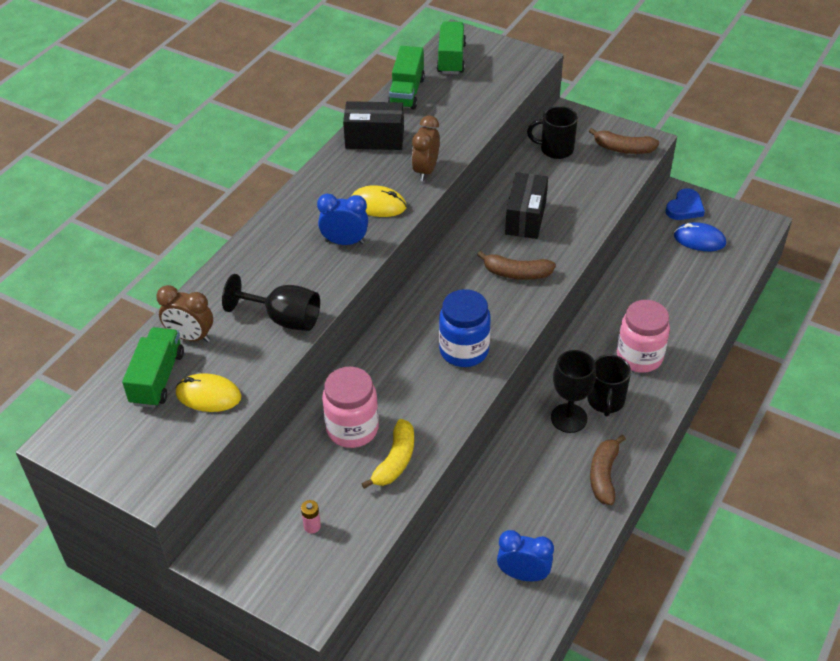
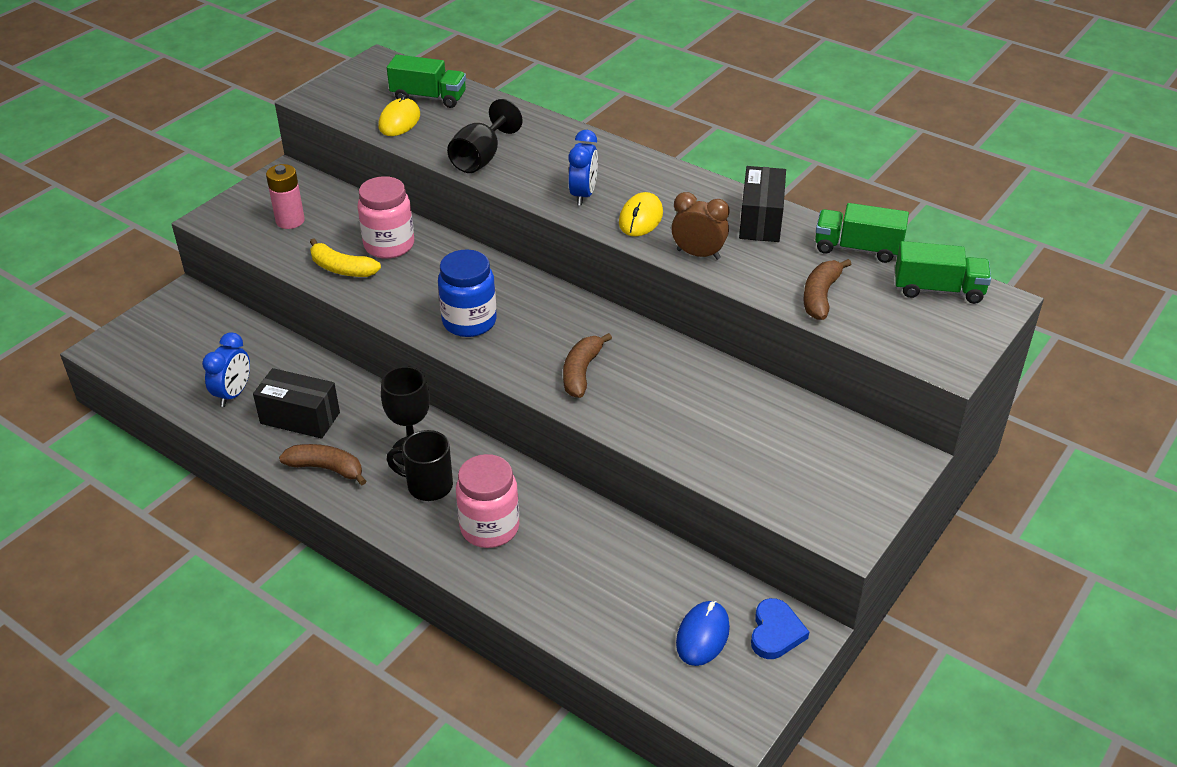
camera: 95 degrees right, 5 degrees down
brown clock [156,285,213,342] -> none
pink battery [301,500,321,534] -> pink battery [266,164,305,229], size x1.90
black box [505,172,548,239] -> black box moved to [253,368,340,439]
black mug [527,106,578,159] -> none
brown banana [589,128,659,154] -> brown banana moved to [803,259,851,320]
blue heart [666,188,705,220] -> blue heart turned 120 degrees counterclockwise [751,598,809,659]

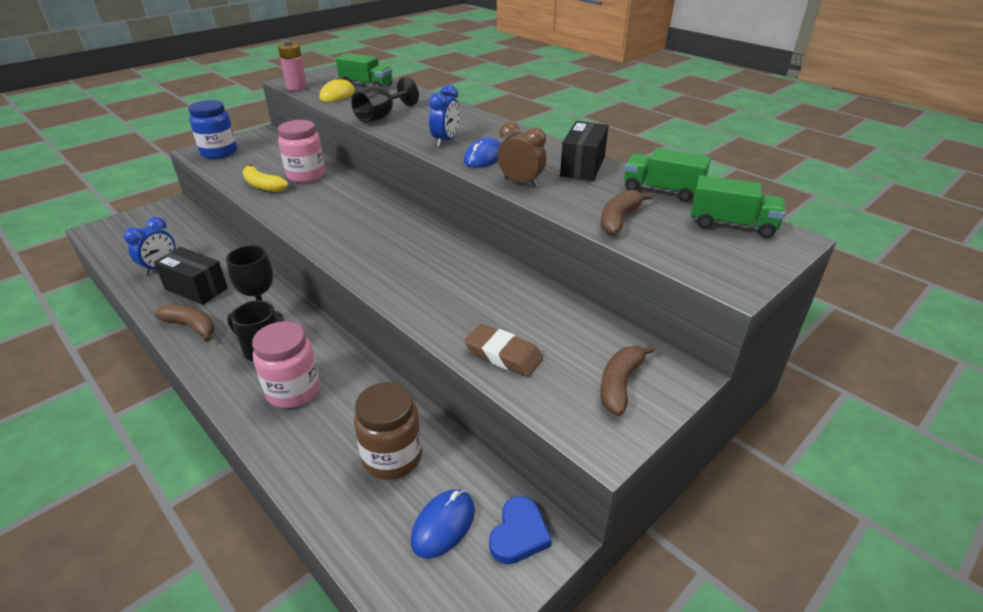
camera: 10 degrees right, 5 degrees down
pink battery [266,164,305,229] -> pink battery moved to [278,41,307,91]
blue jar [438,249,497,337] -> blue jar moved to [188,100,237,159]
brown banana [563,333,612,398] -> brown banana moved to [600,345,655,415]
yellow mouse [619,192,663,236] -> blue mouse [464,137,501,168]
none -> brown jar [354,382,422,480]
none -> brown eraser [464,324,543,377]

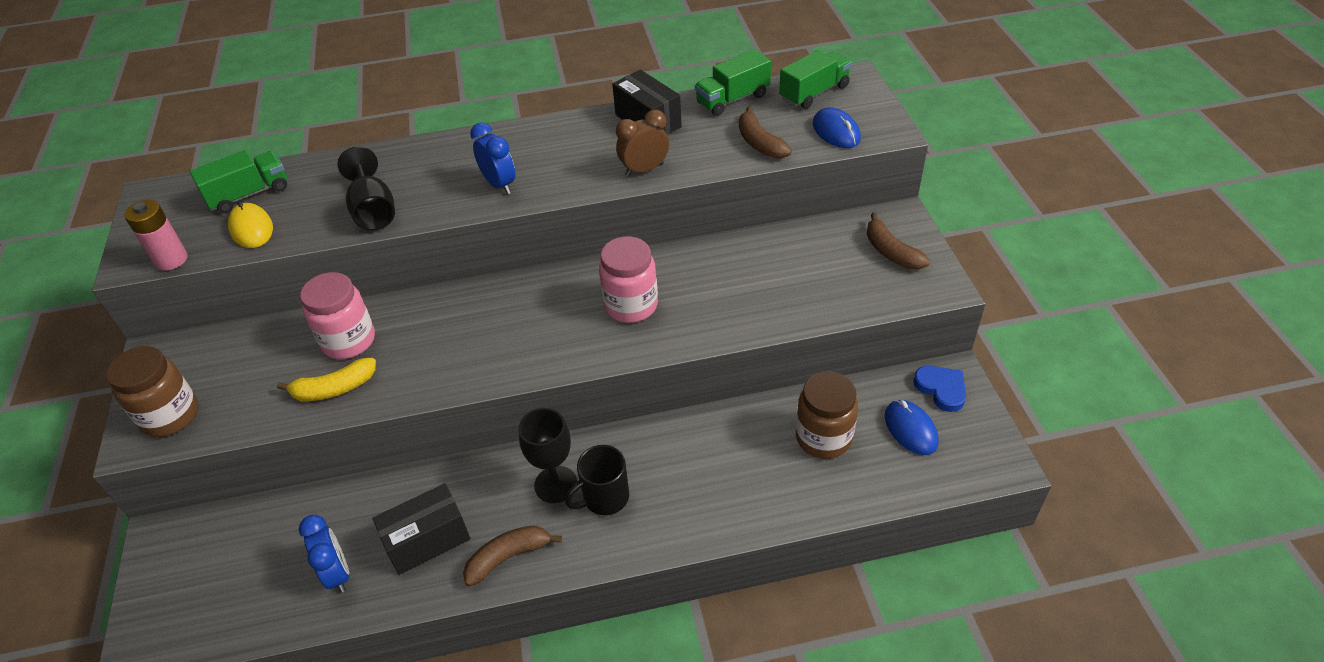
camera: 55 degrees left, 10 degrees up
blue jar [188,100,237,159] -> brown jar [106,346,199,437]
pink jar [252,322,320,408] -> pink jar moved to [599,236,658,323]
blue mouse [464,137,501,168] -> blue mouse moved to [813,108,861,148]
brown eraser [464,324,543,377] -> none

